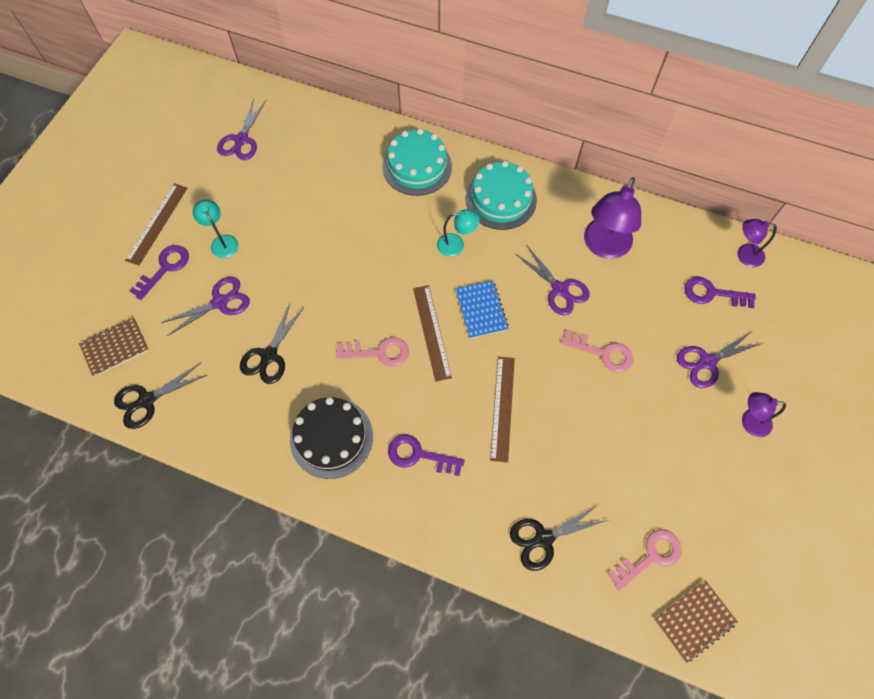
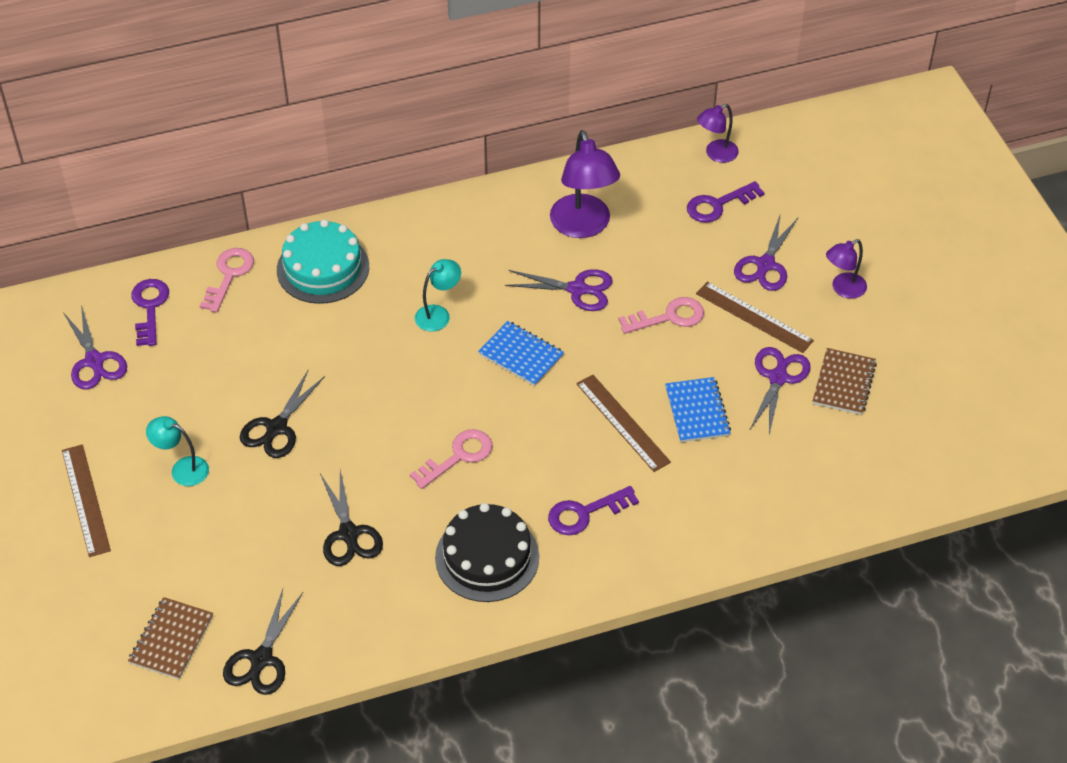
camera: 40 degrees left, 15 degrees down
purple key [130,245,189,300] -> purple key moved to [131,279,169,346]
purple scissors [161,277,250,336] -> purple scissors moved to [749,347,811,434]
brown ruler [413,285,452,382] -> brown ruler moved to [696,282,814,353]
turquoise cake [466,161,537,230] -> none
black scissors [510,503,608,571] -> black scissors moved to [240,371,325,458]
pink key [608,529,682,591] -> pink key moved to [200,248,254,313]
brown notebook [654,580,738,663] -> brown notebook moved to [813,348,877,415]
none -> blue notebook [665,377,731,442]

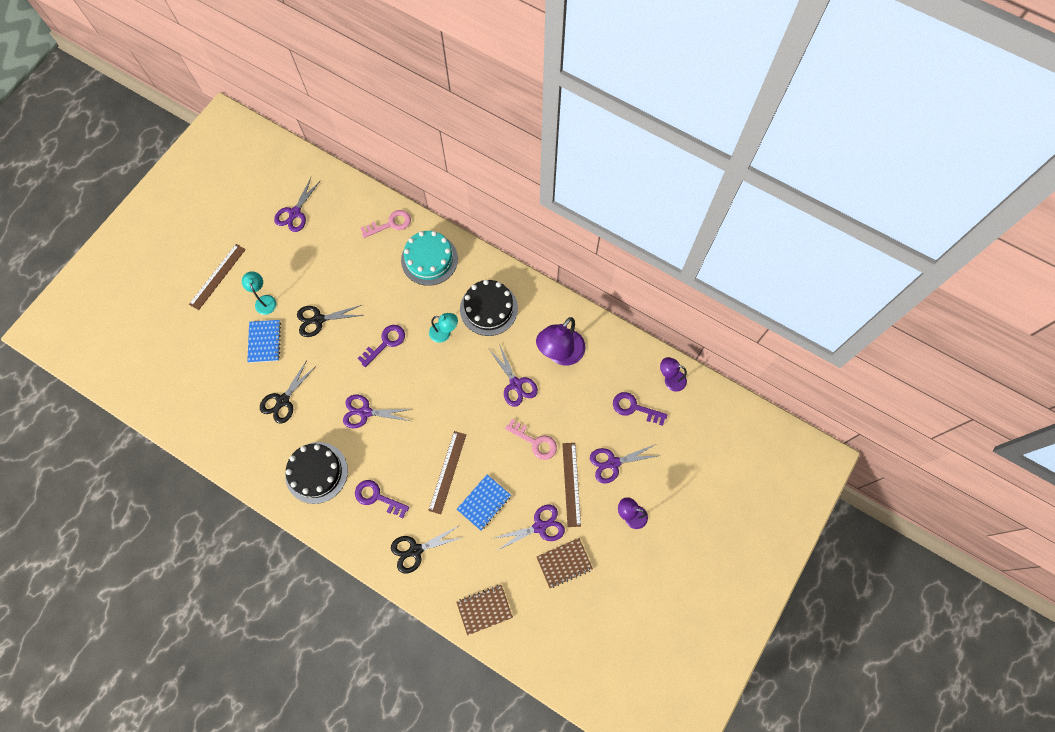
camera: 50 degrees right, 20 degrees up
brown notebook [128,597,213,679] -> brown notebook moved to [456,585,513,635]
purple key [131,279,169,346] -> purple key moved to [357,325,405,367]
black scissors [223,589,303,695] -> black scissors moved to [391,525,464,574]
pink key [410,429,493,489] -> purple scissors [343,395,413,428]
blue notebook [478,321,564,386] -> blue notebook moved to [247,320,281,363]
none -> black cake [460,280,518,336]

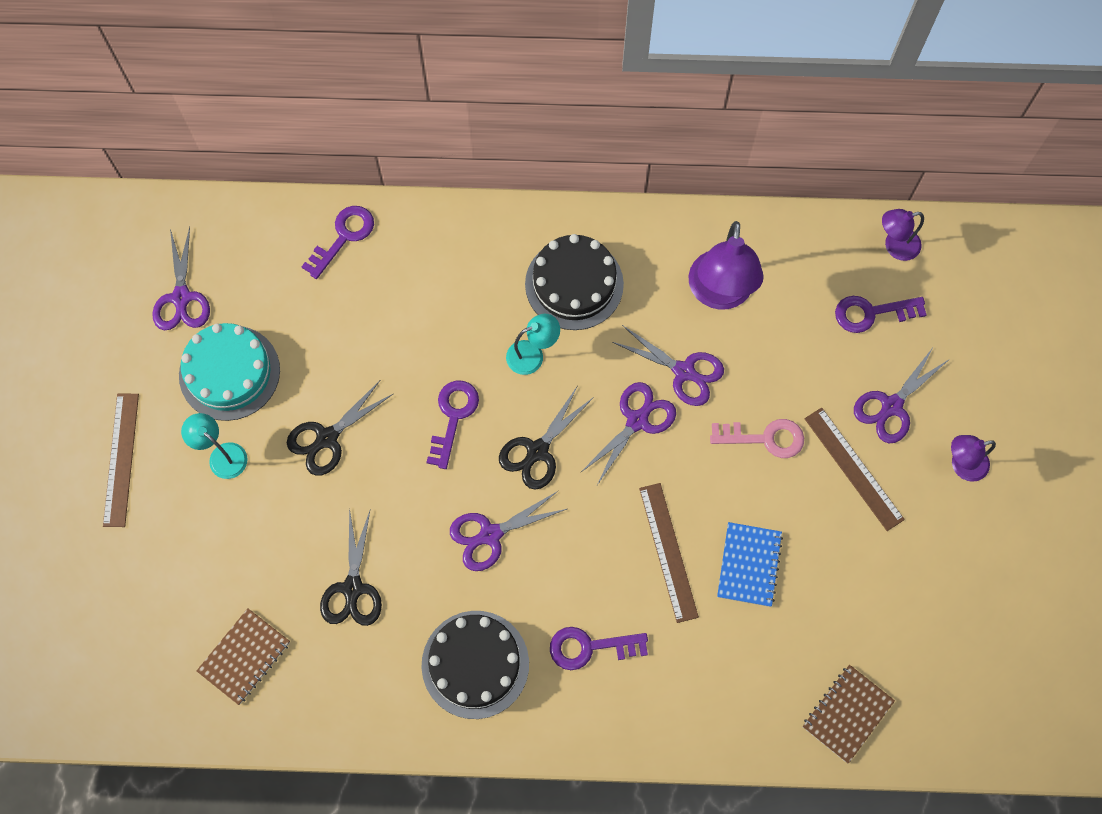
camera: 30 degrees left, 0 degrees up
blue notebook [247,320,281,363] -> none
pink key [361,210,411,238] -> purple key [301,206,374,279]
black scissors [391,525,464,574] -> black scissors moved to [499,387,594,490]
turquoise cake [401,231,458,286] -> turquoise cake moved to [179,323,280,421]
purple scissors [494,505,565,550] -> purple scissors moved to [580,382,676,485]
brown notebook [537,538,593,588] -> brown notebook moved to [196,608,290,705]

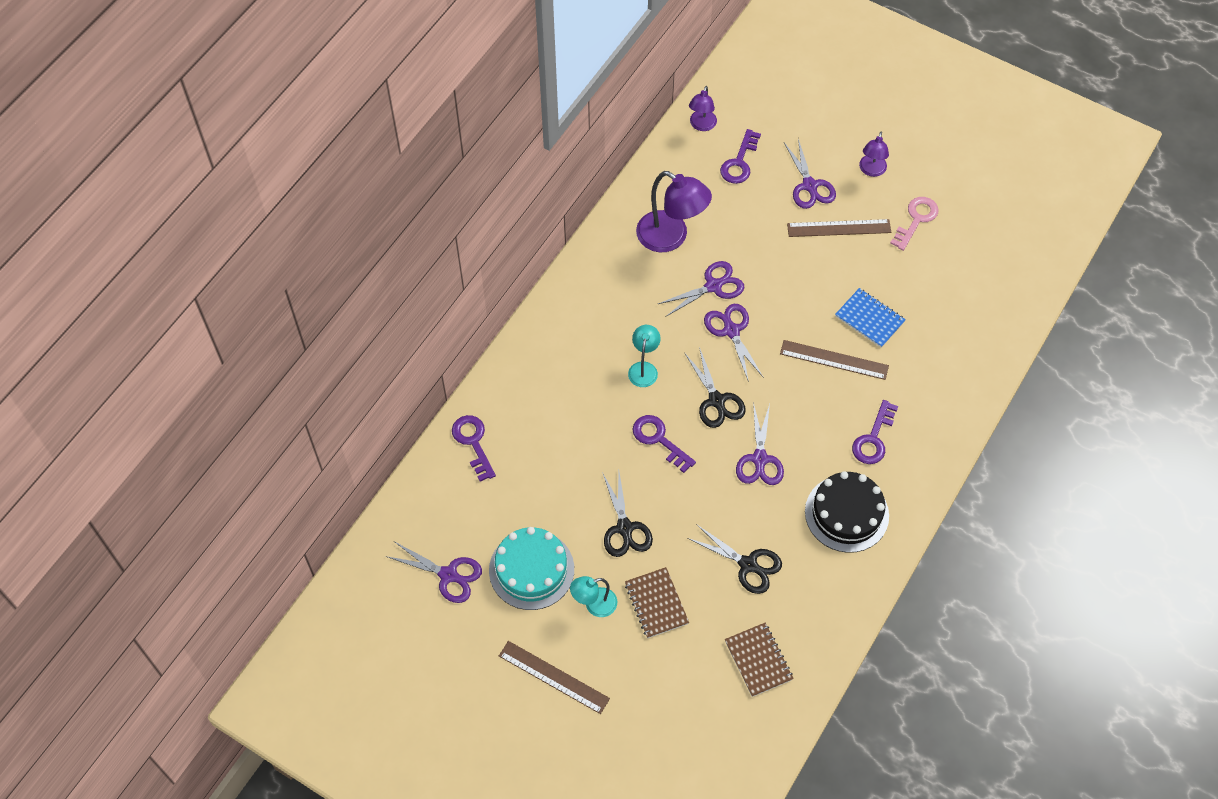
camera: 60 degrees left, 10 degrees down
black cake [525,234,624,330] -> none
pink key [710,419,804,458] -> pink key moved to [890,197,939,251]
brown notebook [803,665,895,764] -> brown notebook moved to [625,567,689,638]

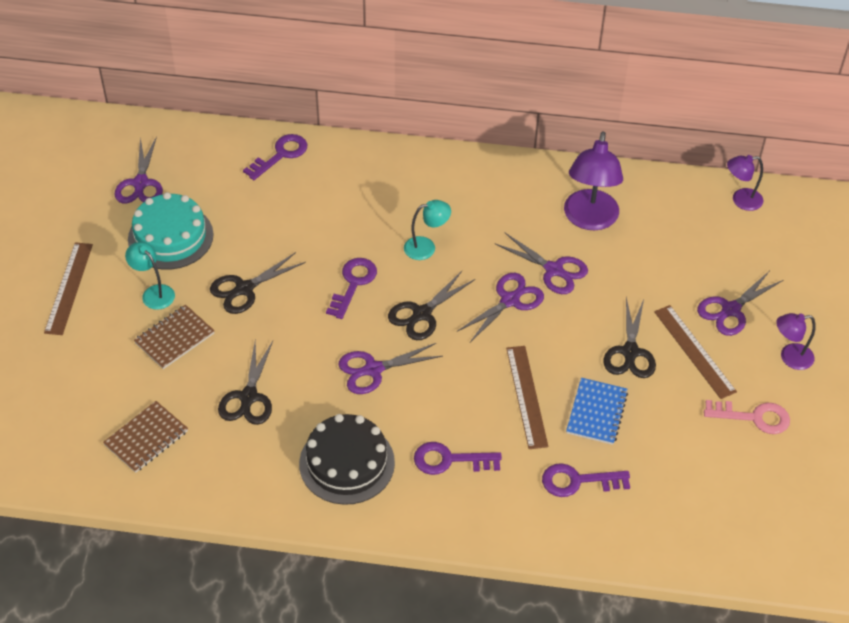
camera: 65 degrees right, 10 degrees down
purple key [720,129,761,184] -> purple key moved to [542,463,630,497]
none -> black scissors [604,298,656,378]

